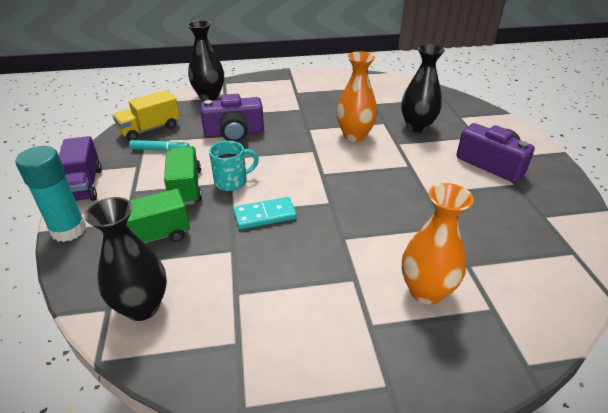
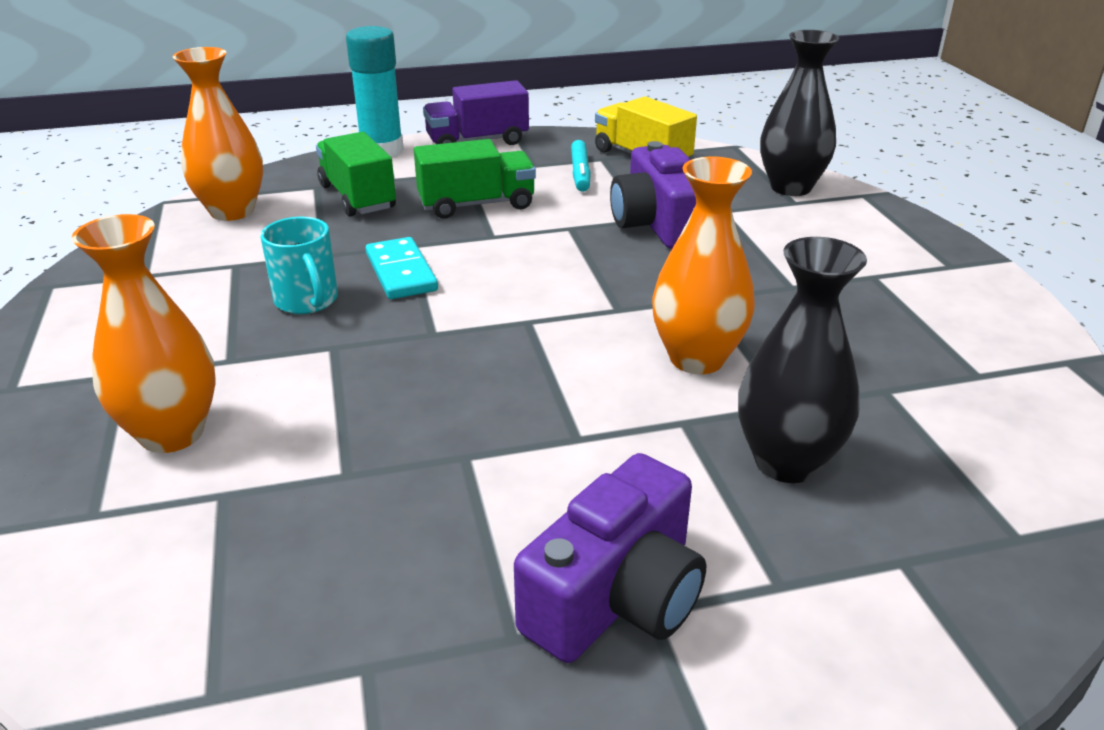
camera: 85 degrees right, 5 degrees down
black vase [84,197,167,321] -> orange vase [173,47,263,221]
turquoise mug [209,141,259,191] -> turquoise mug moved to [260,217,338,314]

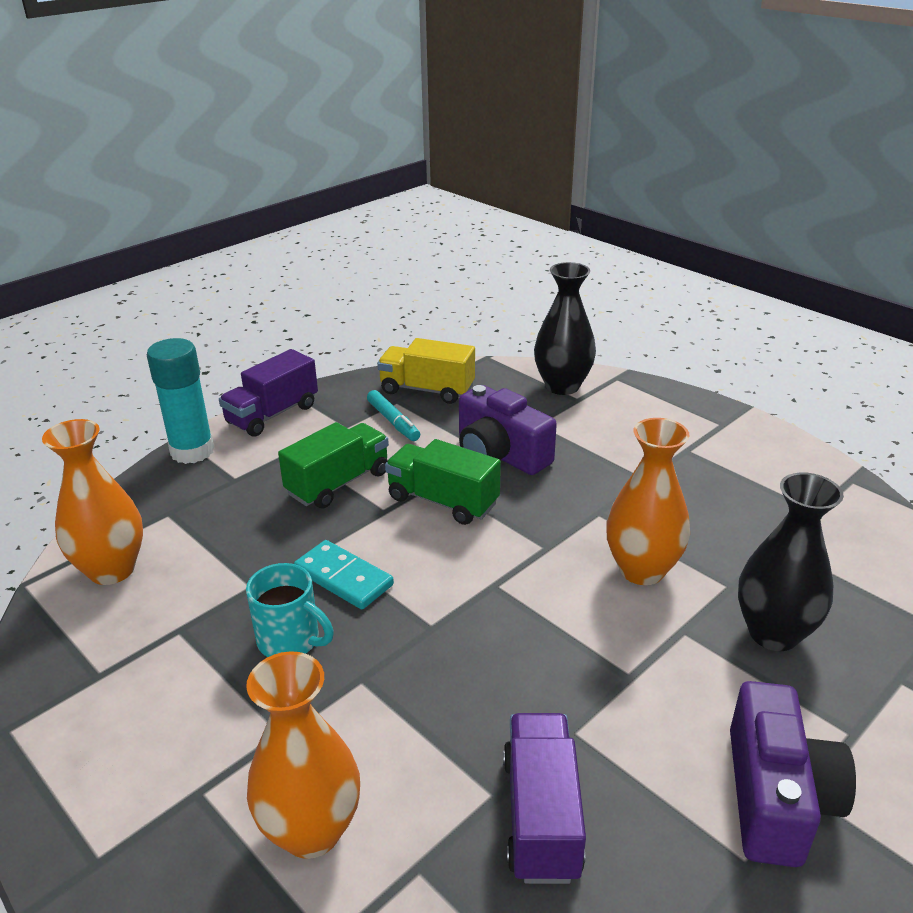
camera: 30 degrees left, 0 degrees up
green truck [316,132,396,217] -> green truck moved to [385,439,501,525]
none -> purple truck [503,713,586,884]

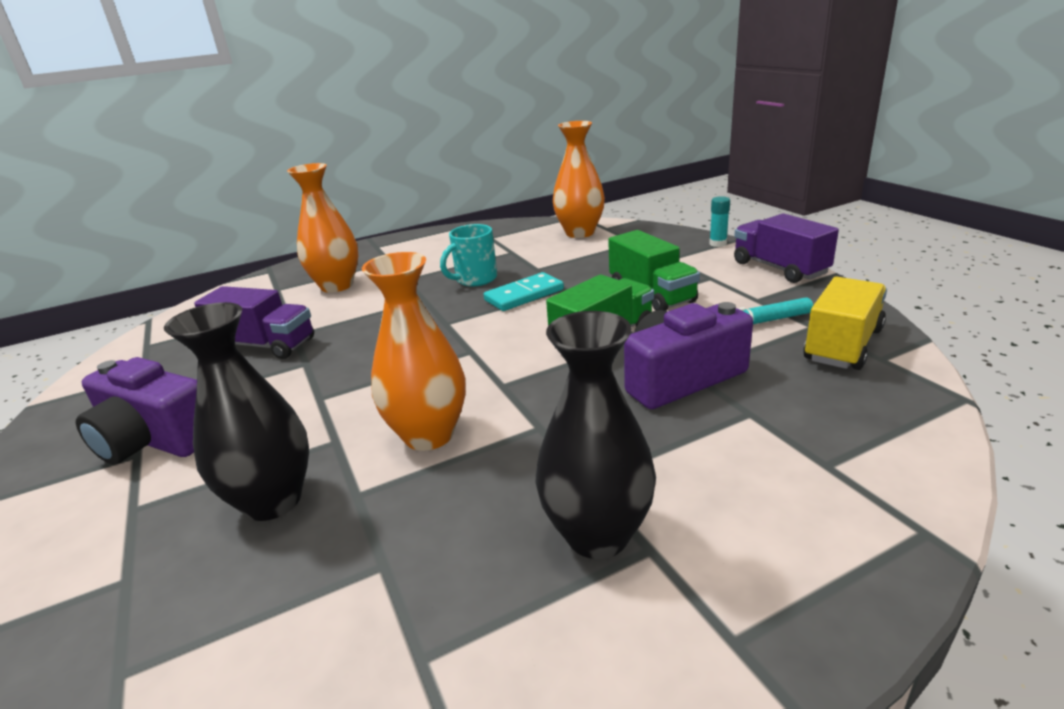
camera: 110 degrees right, 5 degrees down
turquoise glue stick [147,338,214,464] -> turquoise glue stick [709,196,730,247], size x0.47
black vase [534,262,596,395] -> black vase moved to [535,311,656,559]

